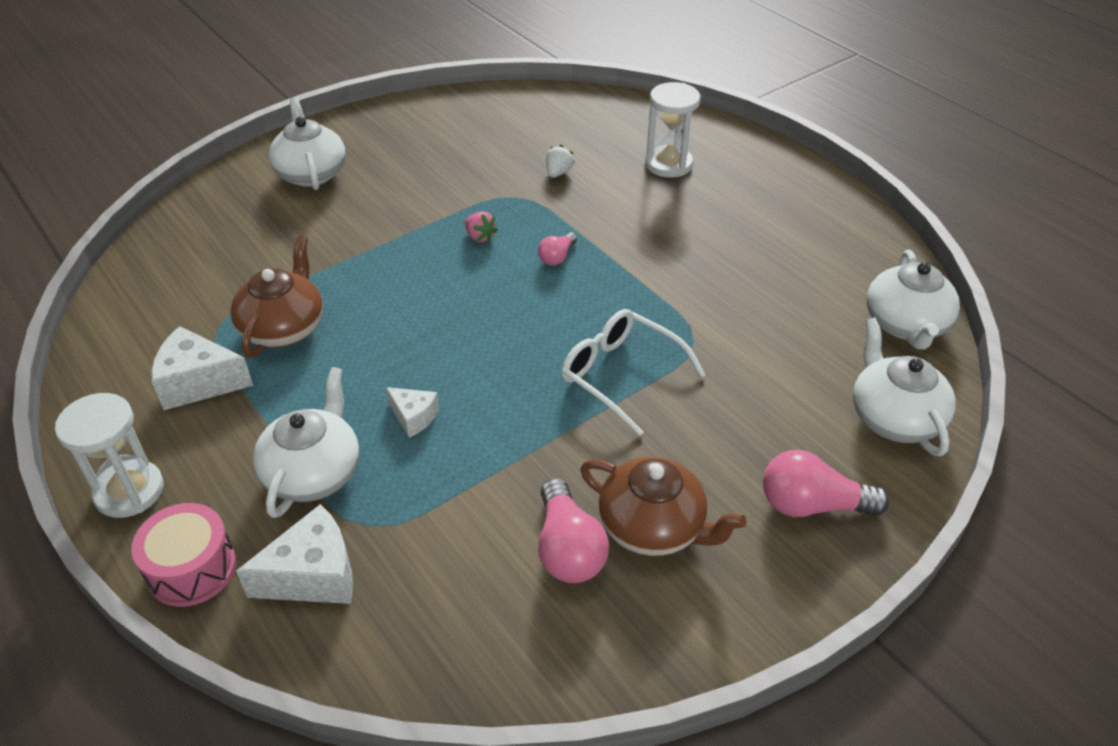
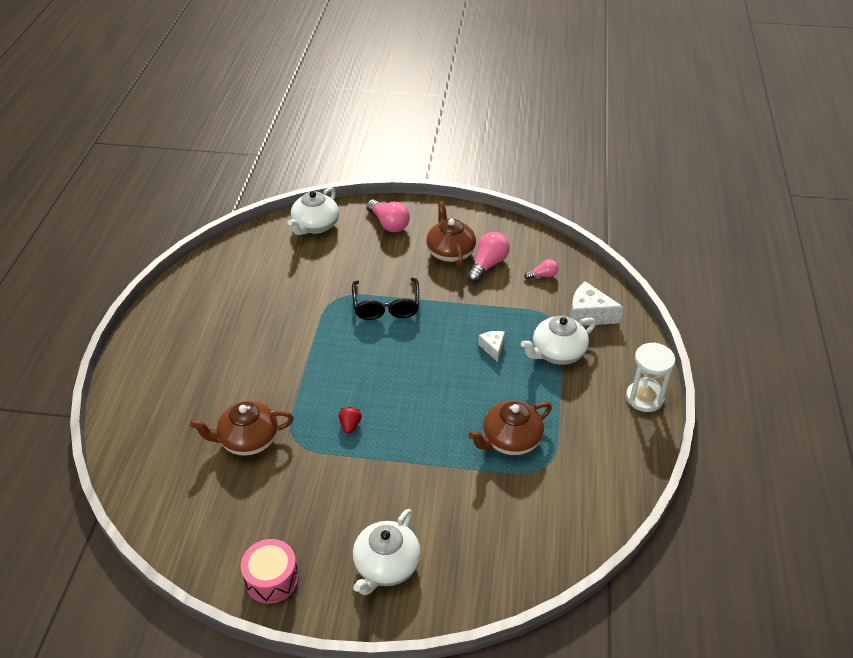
camera: 135 degrees left, 0 degrees up
pink drum [131,503,236,607] -> pink drum moved to [241,539,299,604]
white cheese [151,326,253,410] -> none
pink strawberry [465,211,498,243] -> red strawberry [339,406,362,434]
pink light bulb [538,232,577,266] -> pink light bulb moved to [524,259,558,280]
white strawberry [546,145,575,178] -> brown teapot [190,401,294,456]
white glasses [561,309,705,436] -> black glasses [352,278,419,320]
white hourglass [645,82,701,178] -> none
white teapot [867,250,960,350] -> none

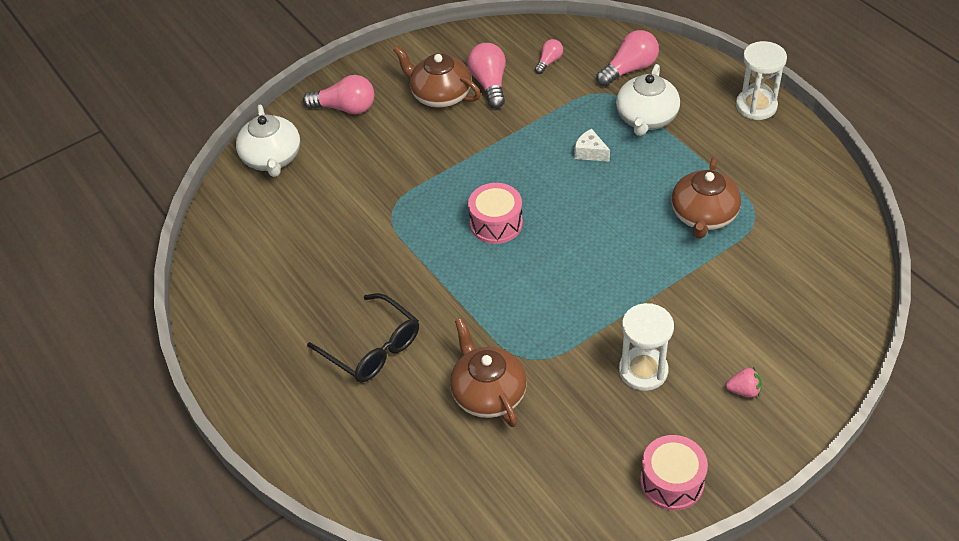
camera: 40 degrees left, 5 degrees up
brown teapot [190,401,294,456] -> brown teapot turned 120 degrees clockwise [450,318,527,427]
red strawberry [339,406,362,434] -> none
black glasses [352,278,419,320] -> black glasses moved to [307,293,419,383]
white teapot [353,509,421,595] -> pink strawberry [726,367,762,398]
white cheese [570,281,623,326] -> pink light bulb [596,30,659,86]
none -> pink drum [468,183,523,244]
none -> white hourglass [619,303,674,391]

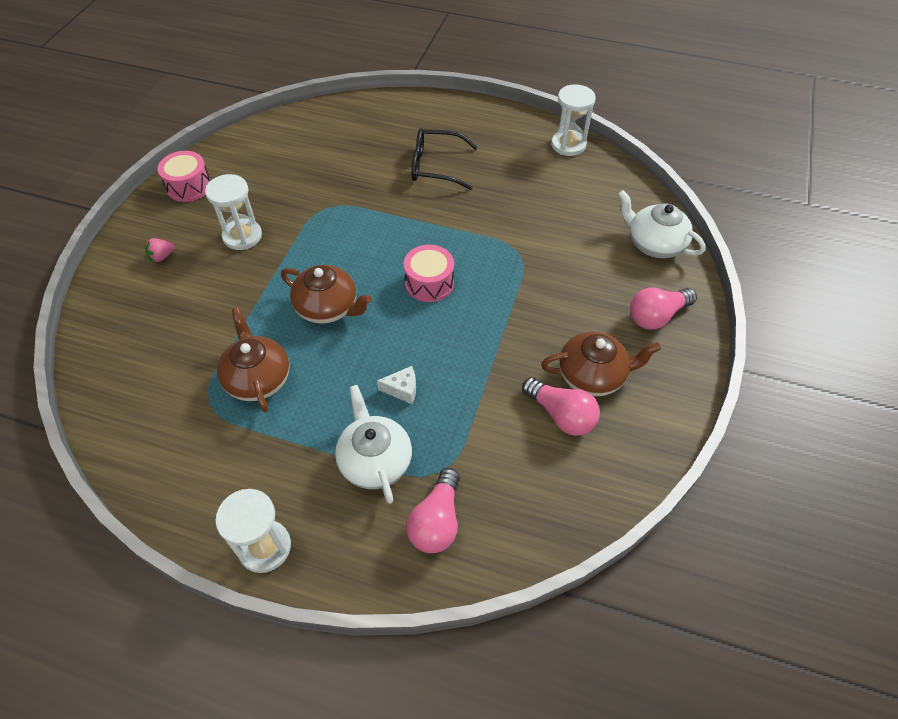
camera: 140 degrees right, 5 degrees up
brown teapot [450,318,527,427] -> brown teapot moved to [281,265,372,324]
pink light bulb [535,39,563,74] -> none
none -> white hourglass [551,84,596,156]

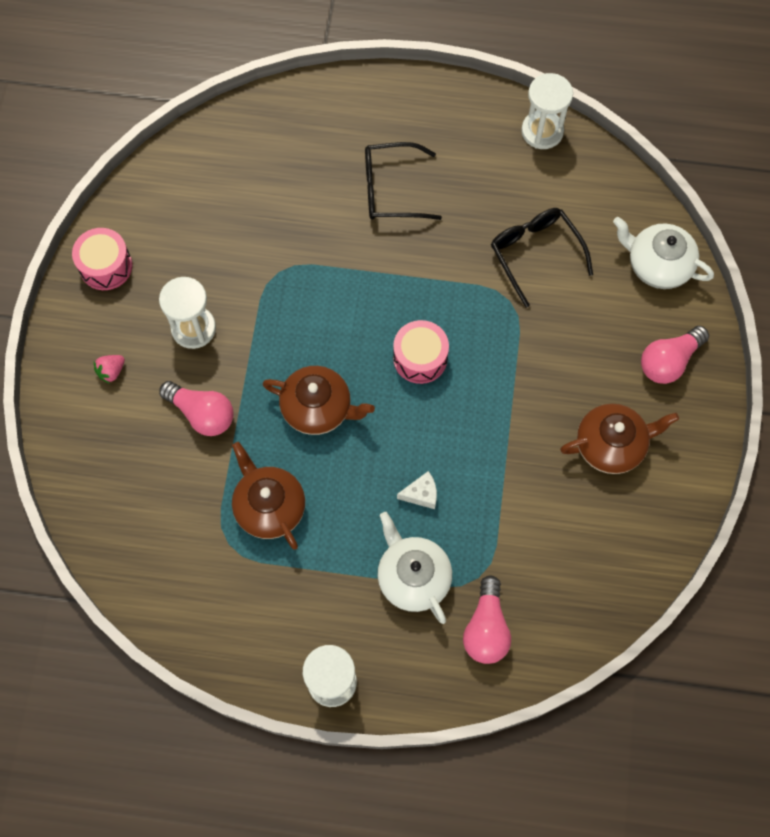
camera: 10 degrees left, 15 degrees up
pink light bulb [522,377,600,436] -> pink light bulb moved to [159,381,233,436]
none -> black glasses [491,208,593,308]

